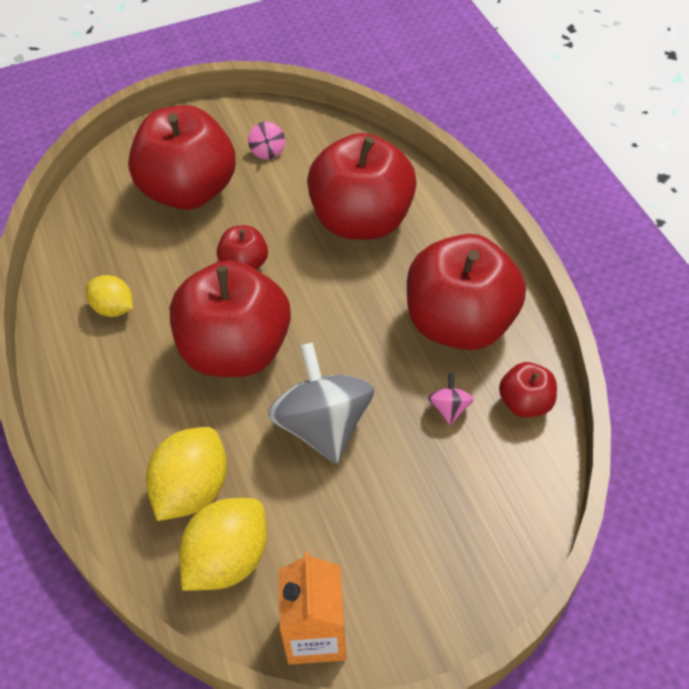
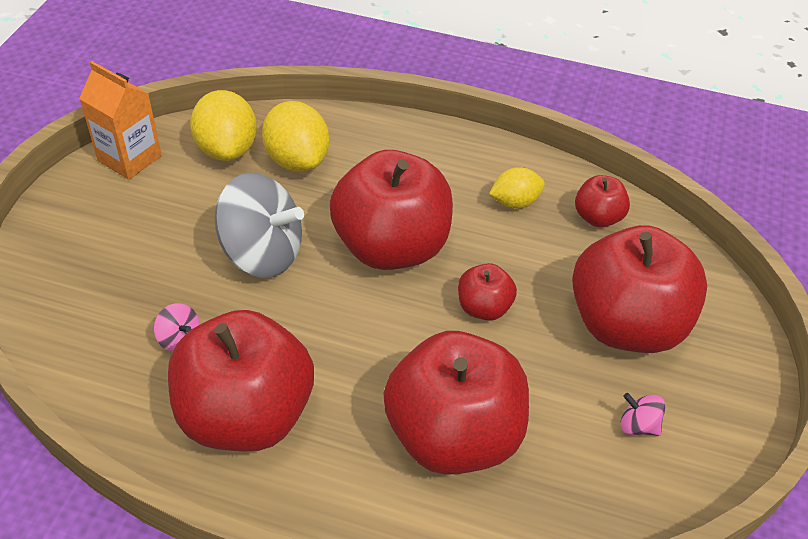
camera: 125 degrees right, 5 degrees down
red apple [499,362,557,418] -> red apple moved to [575,175,630,227]

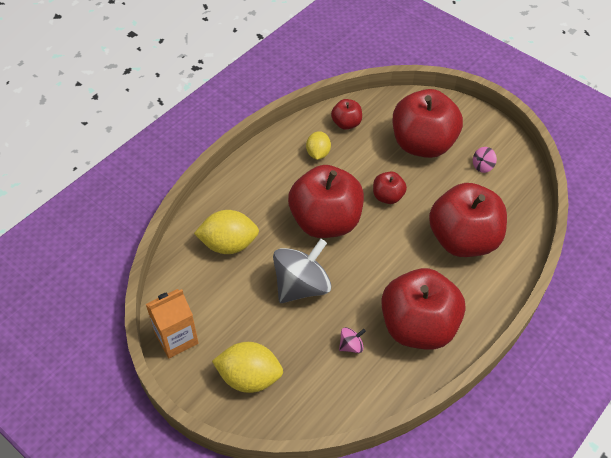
camera: 65 degrees left, 5 degrees up
yellow lemon [190,90,257,161] -> yellow lemon moved to [212,342,283,393]

